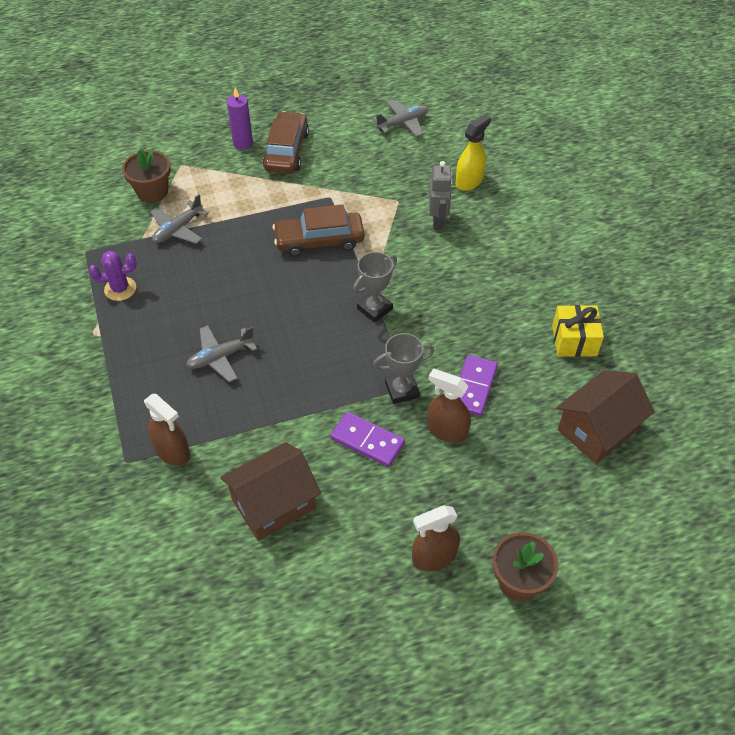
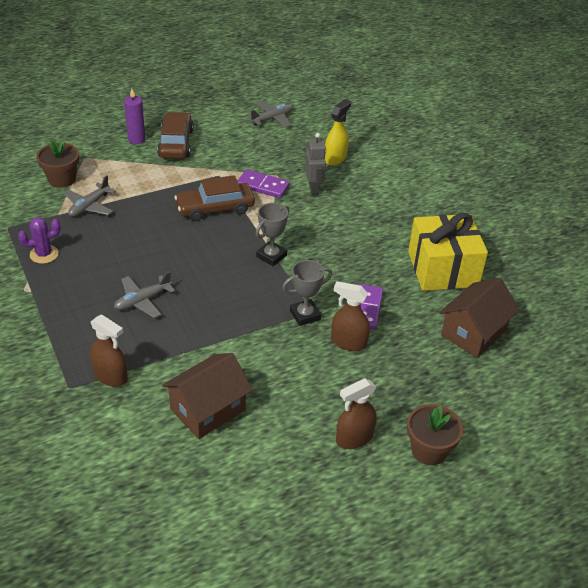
camera: 10 degrees left, 10 degrees down
purple domino [330,412,405,467] -> purple domino moved to [238,169,290,198]
yellow gift [552,305,604,357] -> yellow gift [408,213,488,291], size x1.73

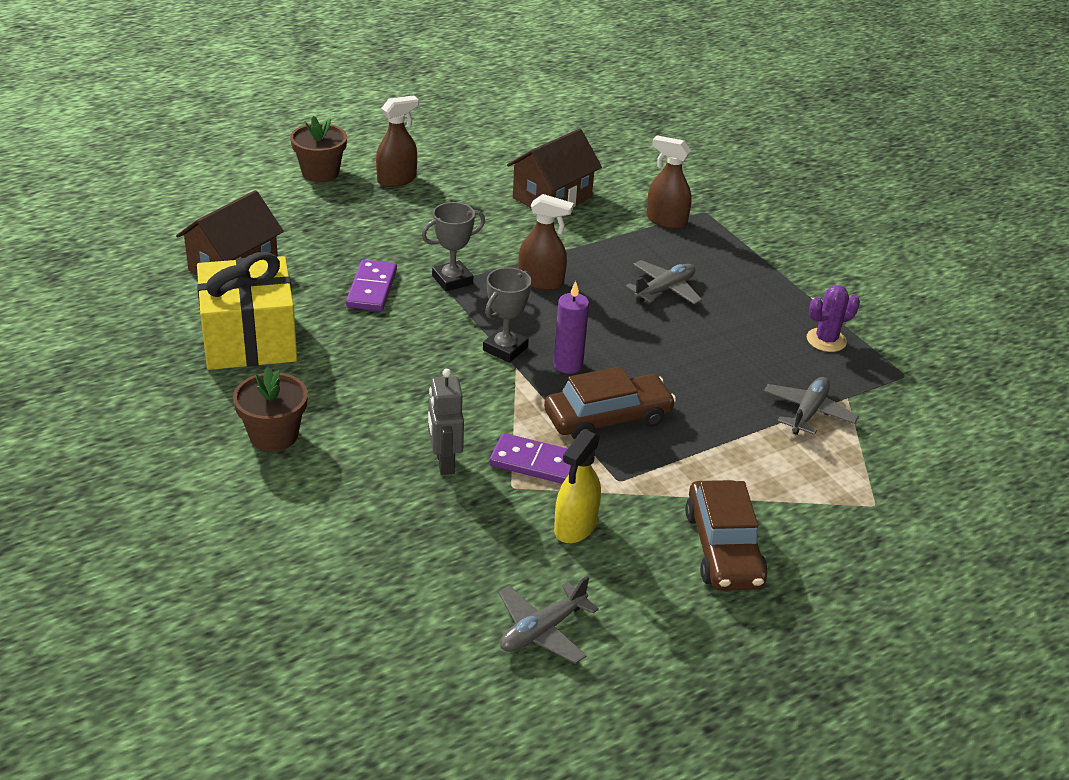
camera: 175 degrees right, 5 degrees down
brown flower pot [37,139,79,188] -> brown flower pot moved to [233,367,308,451]
purple candle [124,89,145,144] -> purple candle moved to [553,281,589,374]
yellow spray bottle [325,99,351,166] -> yellow spray bottle moved to [554,429,601,543]
brown spray bottle [331,281,370,351] -> brown spray bottle moved to [519,194,574,290]

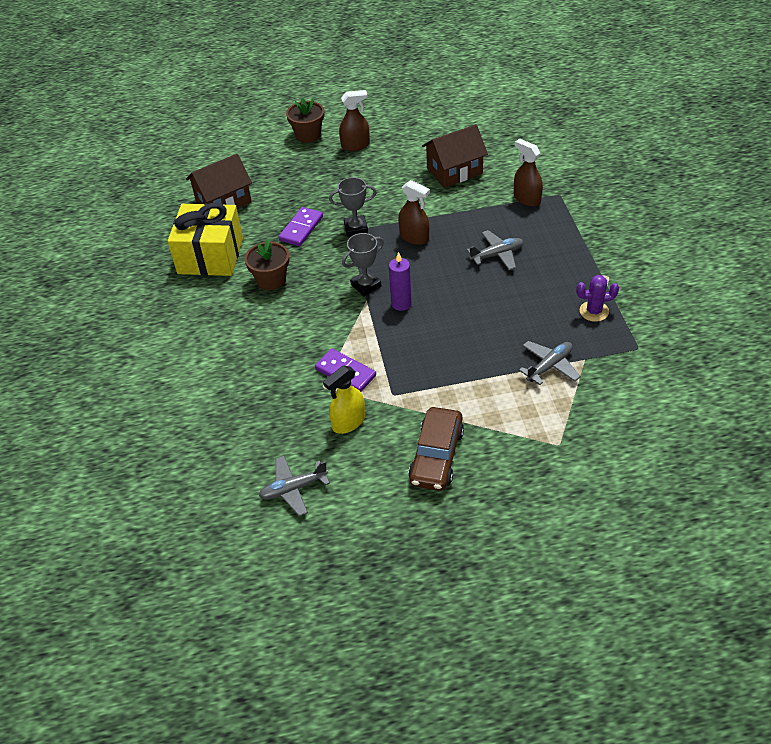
camera: 25 degrees right, 10 degrees up
brown flower pot [233,367,308,451] -> brown flower pot moved to [244,239,289,290]
grey robot [428,369,464,475] -> none
brown car [544,366,676,440] -> none

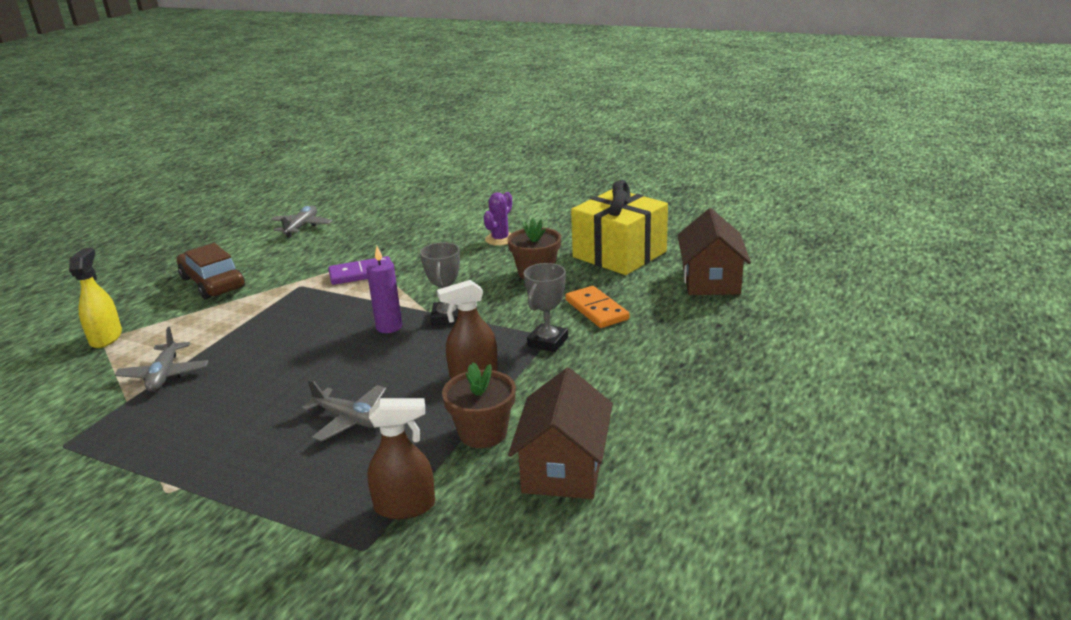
camera: 125 degrees right, 20 degrees down
purple domino [279,207,323,246] -> orange domino [565,286,629,328]
brown flower pot [286,97,324,143] -> brown flower pot moved to [442,362,516,448]
yellow spray bottle [323,365,365,434] -> yellow spray bottle moved to [69,248,122,348]
brown spray bottle [339,90,370,151] -> none
grey plane [467,230,523,270] -> grey plane turned 75 degrees counterclockwise [302,379,386,442]
purple cactus [576,275,619,322] -> purple cactus moved to [484,192,512,246]

